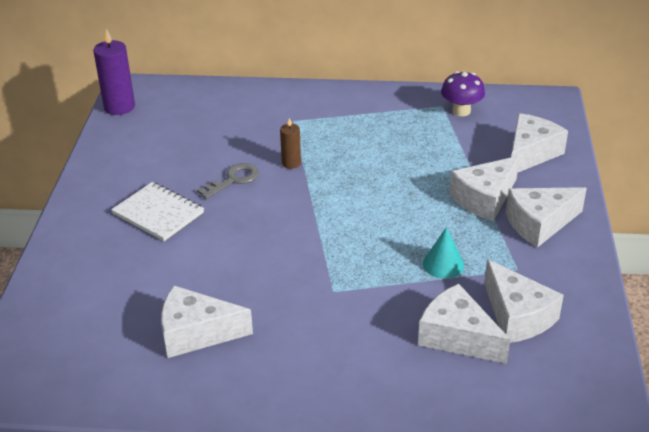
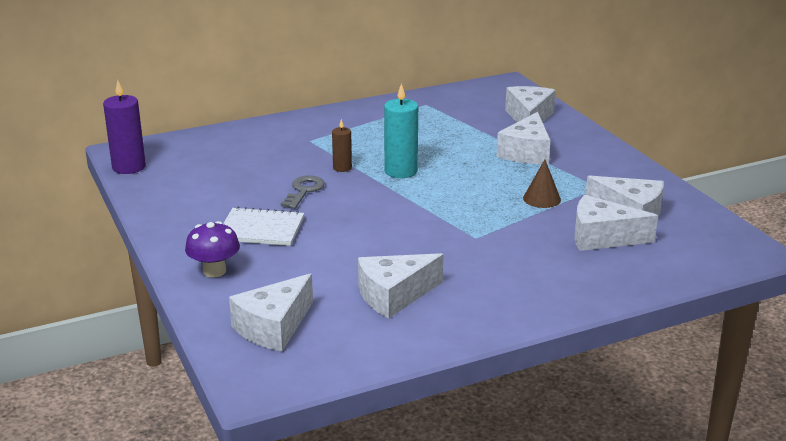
camera: 30 degrees left, 10 degrees down
turquoise cone [423,227,464,279] -> brown cone [523,159,561,208]
purple mushroom [441,71,485,116] -> purple mushroom moved to [185,221,240,277]
white cheese [506,187,587,248] -> white cheese moved to [229,273,313,351]
none -> turquoise candle [384,83,418,178]

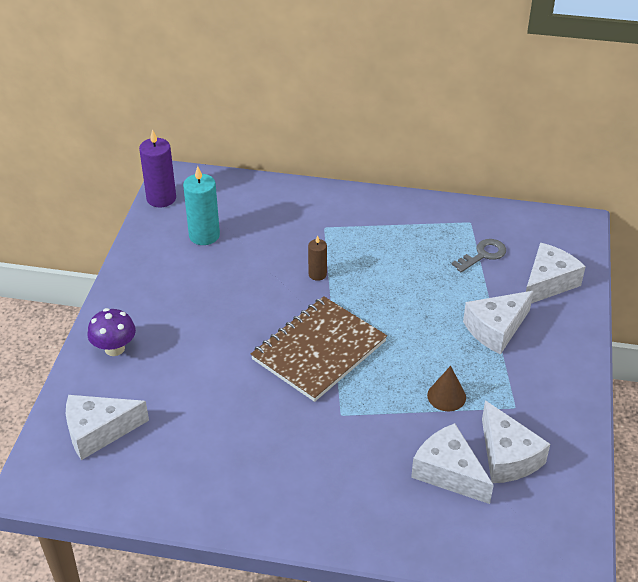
camera: 35 degrees right, 15 degrees up
white notebook [223,207,304,246] -> none
grey key [281,175,325,209] -> grey key moved to [452,239,506,272]
white cheese [358,253,443,319] -> none
turquoise candle [384,83,418,178] -> turquoise candle moved to [183,166,220,245]
none -> brown notebook [251,296,387,402]

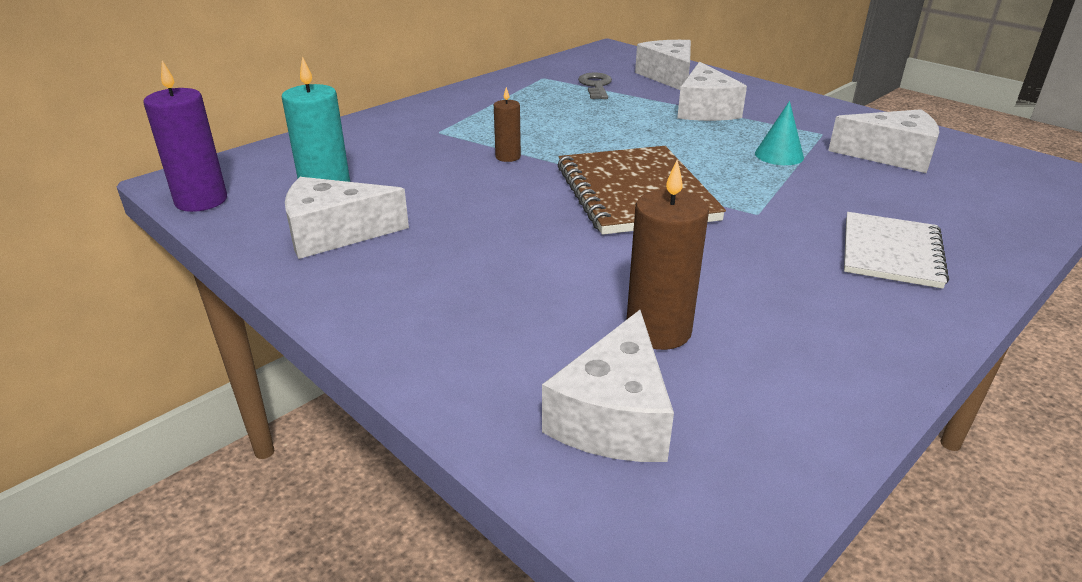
camera: 55 degrees left, 10 degrees down
purple mushroom [88,308,136,356] -> none
white cheese [411,423,494,504] -> white cheese moved to [285,177,409,259]
brown cone [427,366,466,411] -> turquoise cone [755,101,804,165]
none -> brown candle [627,160,709,350]
none -> white notebook [844,212,949,289]

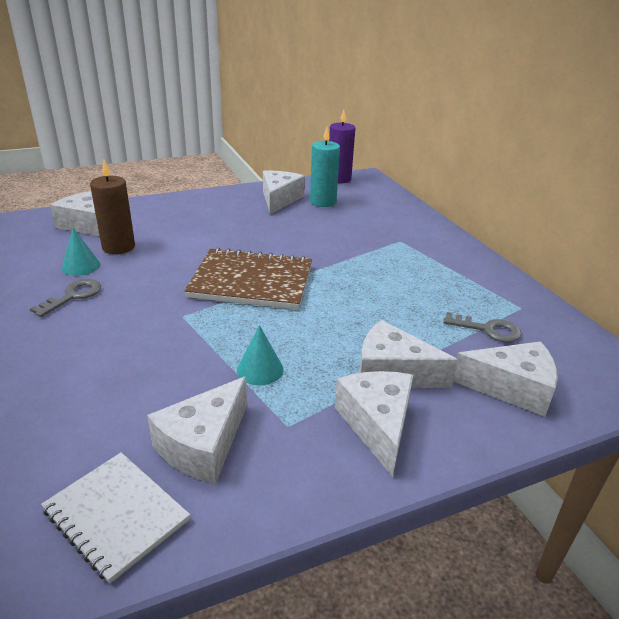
camera: 110 degrees right, 0 degrees up
brown candle [494,87,521,162] -> none
white notebook [844,212,949,289] -> white notebook moved to [41,452,190,584]
none -> grey key [30,279,101,317]
none -> turquoise cone [62,228,100,276]
none -> white cheese [334,371,413,477]

